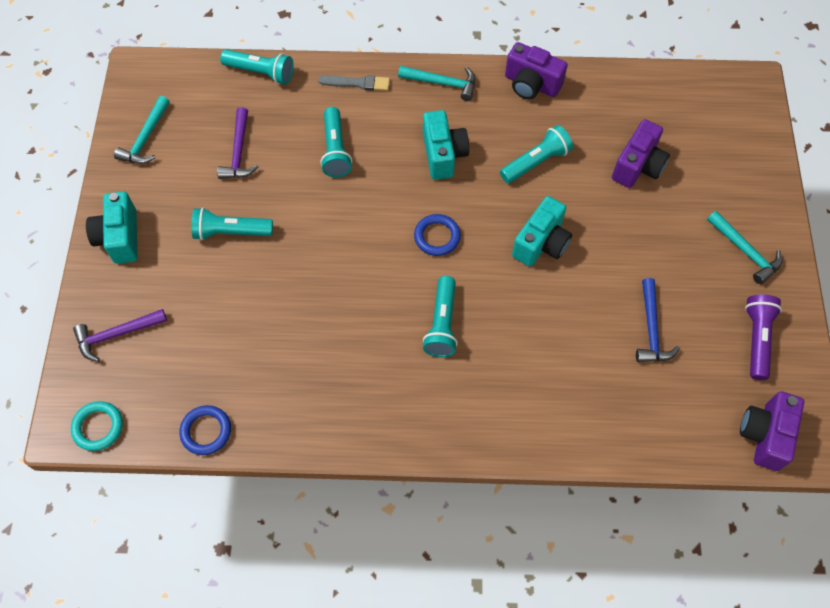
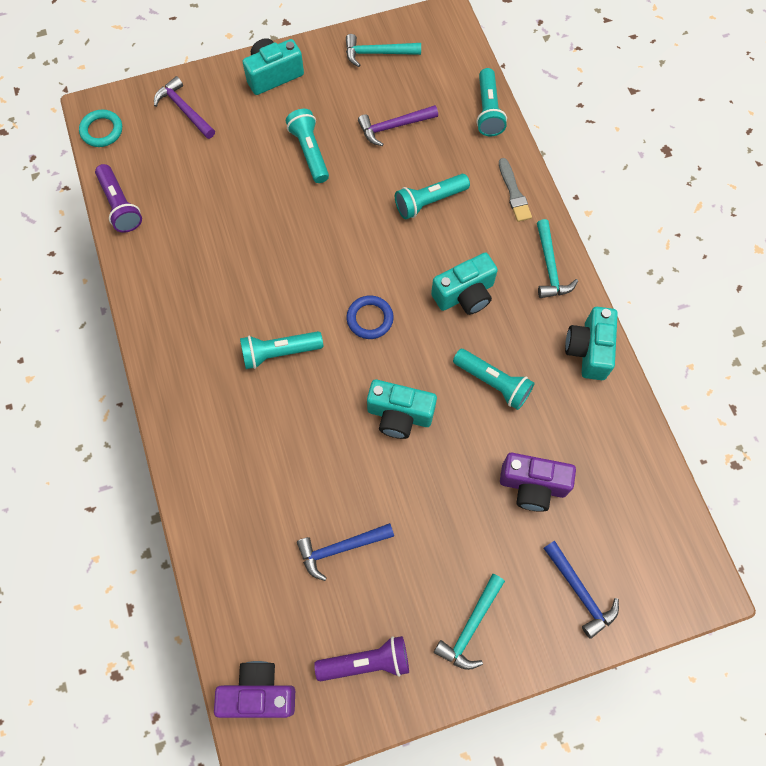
camera: 70 degrees right, 5 degrees up
blue ring [179,405,231,455] -> purple flashlight [95,164,142,233]
purple camera [505,42,568,99] -> turquoise camera [565,307,618,380]
none -> blue hammer [544,541,619,639]

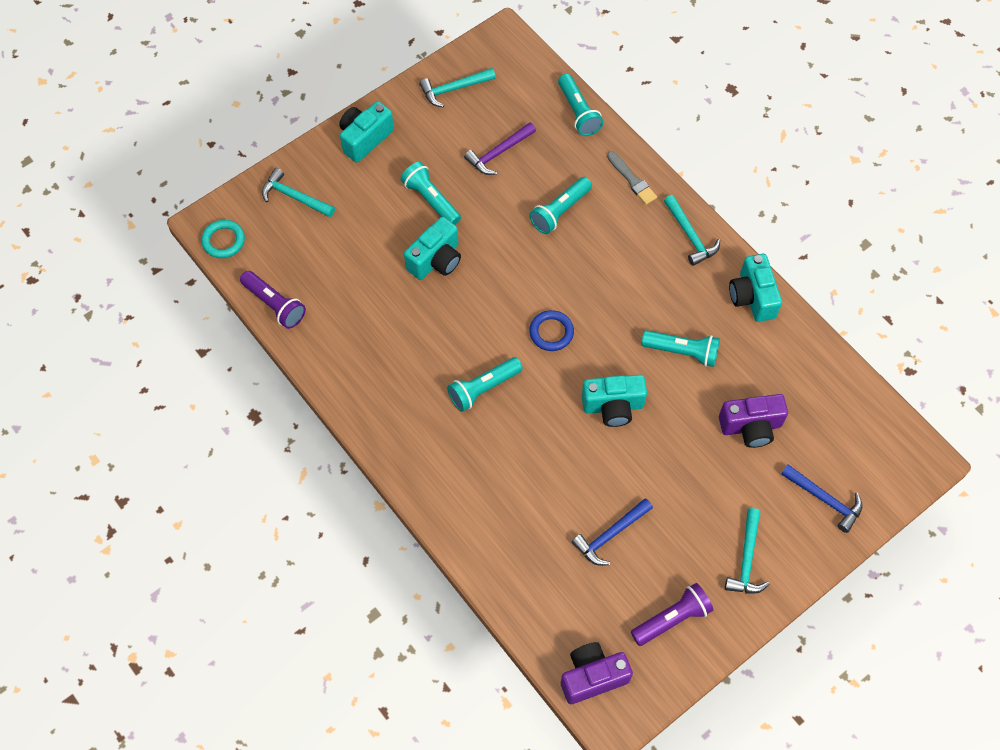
camera: 20 degrees left, 5 degrees down
purple hammer [154,76,215,139] -> turquoise hammer [262,168,335,217]
turquoise camera [431,253,498,315] -> turquoise camera moved to [404,217,461,280]

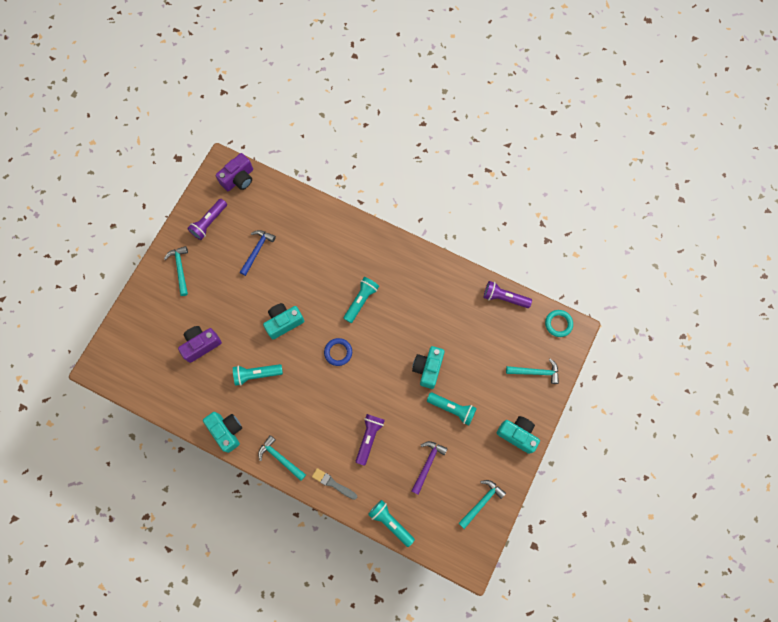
camera: 155 degrees right, 10 degrees up
turquoise camera [339,101,394,163] -> turquoise camera turned 75 degrees counterclockwise [497,416,540,454]
turquoise flashlight [529,177,592,234] -> purple flashlight [356,414,385,466]
blue hammer [781,464,863,533] -> none

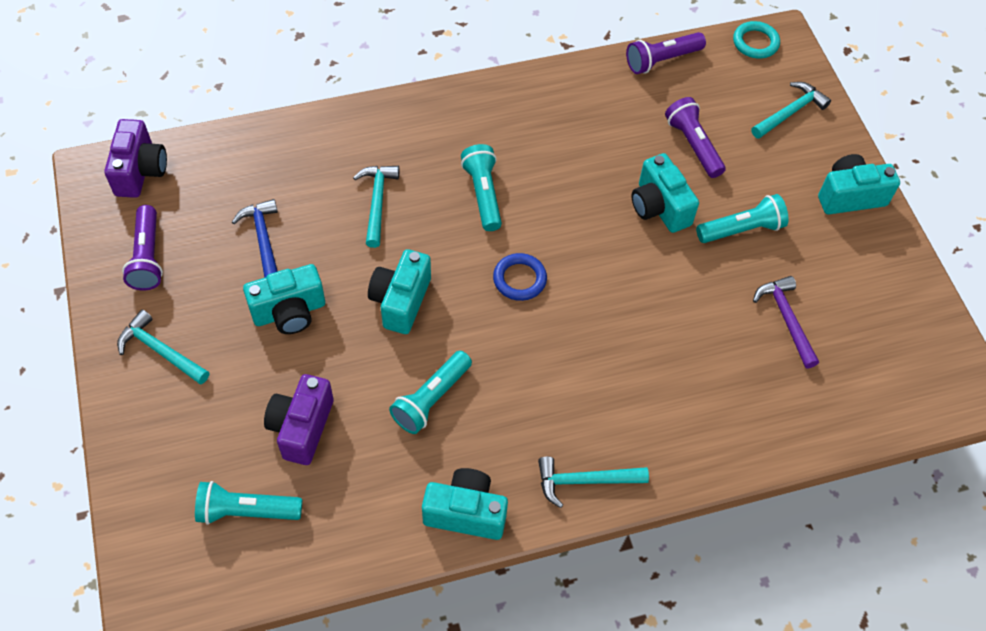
camera: 45 degrees left, 15 degrees down
grey brush [312,468,357,500] -> none
purple flashlight [356,414,385,466] -> purple flashlight moved to [665,97,726,178]
turquoise flashlight [368,500,415,547] -> turquoise flashlight moved to [195,481,302,525]
turquoise hammer [459,480,506,529] -> turquoise hammer moved to [353,166,399,248]
none -> turquoise camera [243,264,325,334]

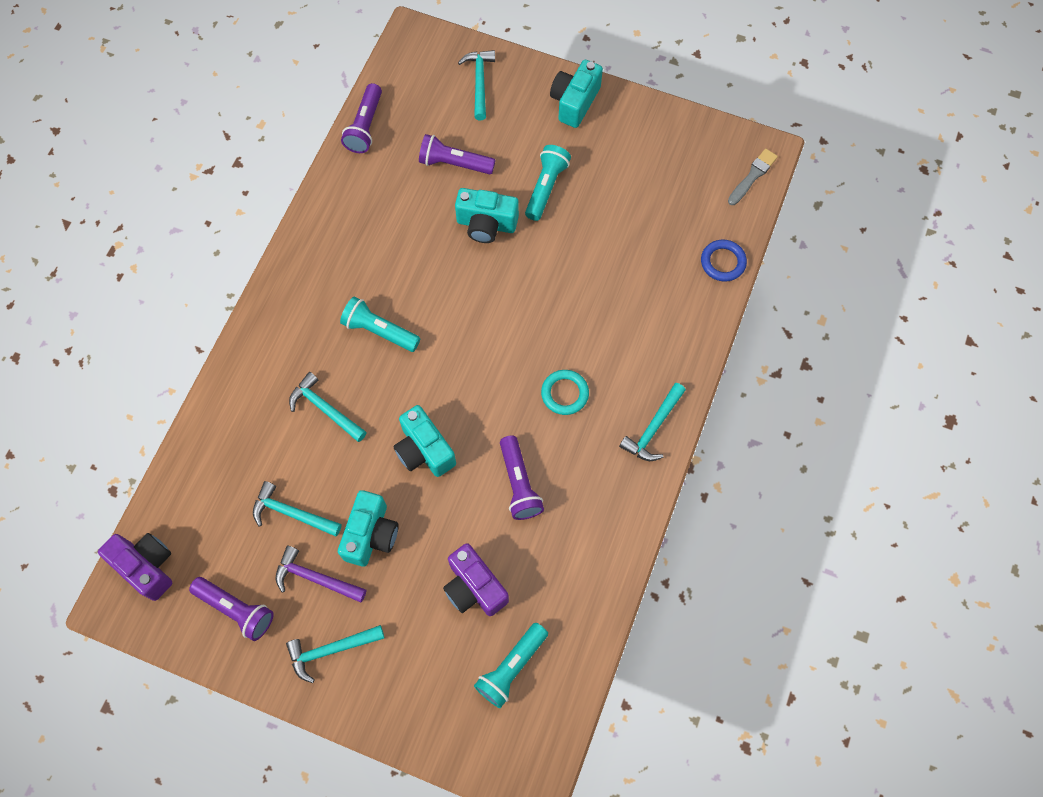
camera: 50 degrees left, 10 degrees up
blue hammer [232,199,278,278] -> turquoise hammer [253,481,341,536]
turquoise flashlight [389,351,472,434] -> purple flashlight [500,435,544,520]
turquoise camera [422,468,508,540] -> none
blue ring [493,253,547,301] -> blue ring moved to [701,240,747,282]
turquoise ring [733,21,780,59] -> turquoise ring moved to [541,370,589,415]
purple hammer [753,276,819,369] -> purple hammer moved to [276,546,366,603]
none -> grey brush [728,149,778,205]

